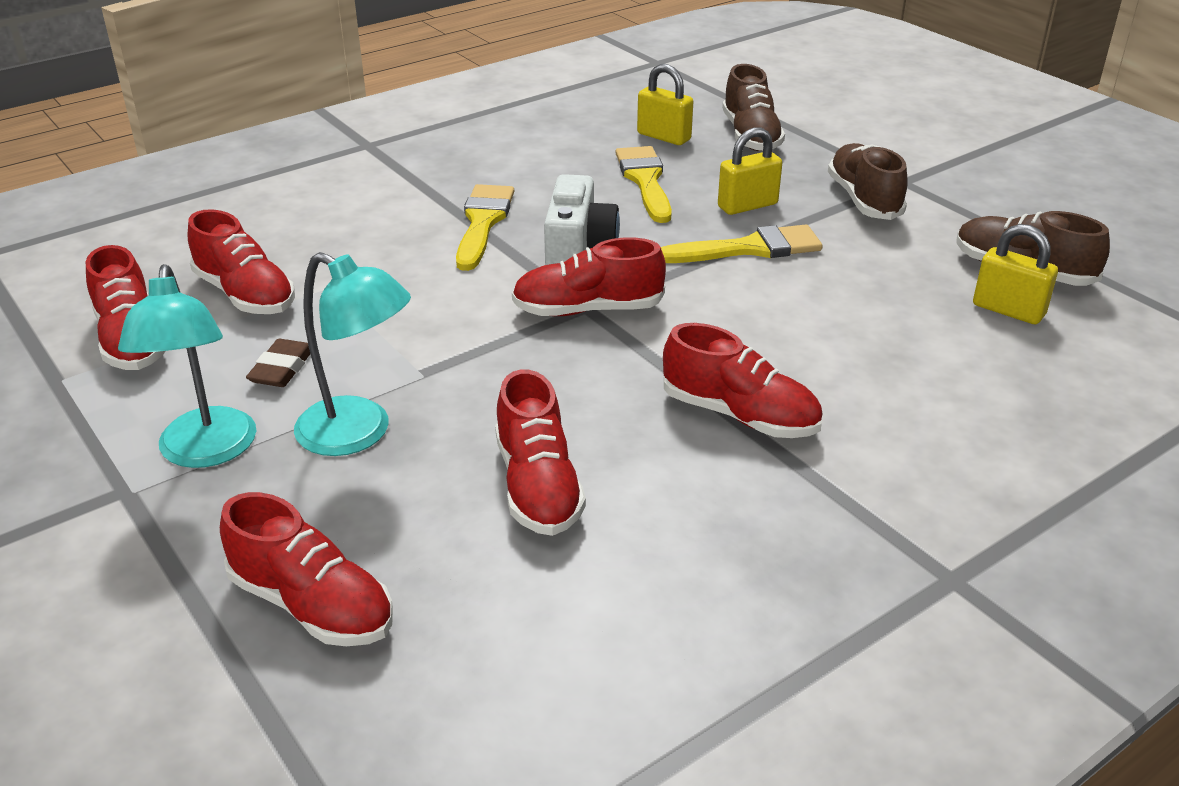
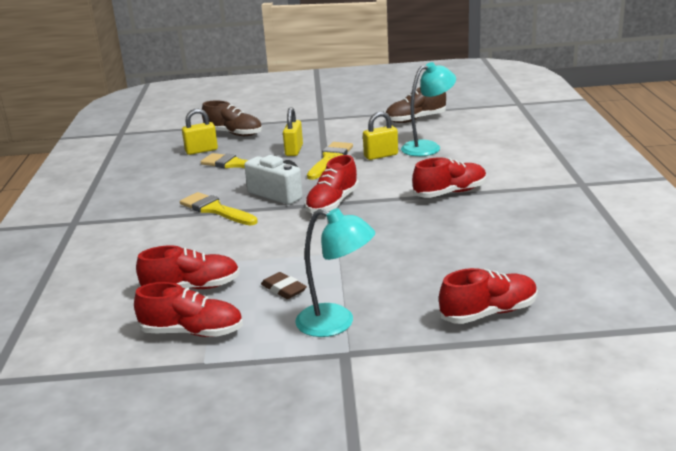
camera: 55 degrees left, 10 degrees down
turquoise lamp [294,252,411,456] -> turquoise lamp moved to [401,62,456,156]
red shoe [495,370,586,536] -> none
brown shoe [828,143,908,220] -> none
yellow padlock [973,224,1058,324] -> yellow padlock moved to [363,111,398,160]

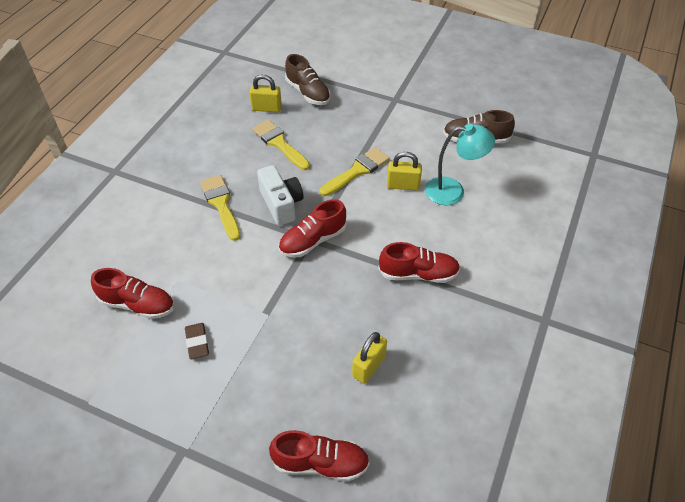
camera: 25 degrees right, 25 degrees up
red shoe [134,282,243,337] -> none
yellow padlock [283,107,303,156] -> yellow padlock moved to [352,332,387,384]
turquoise lamp [295,208,375,337] -> none

